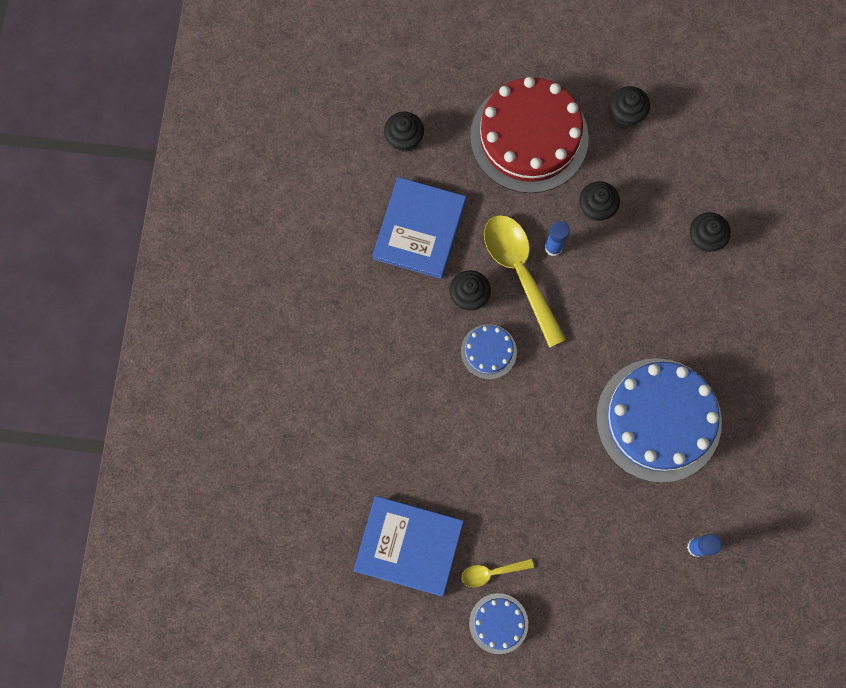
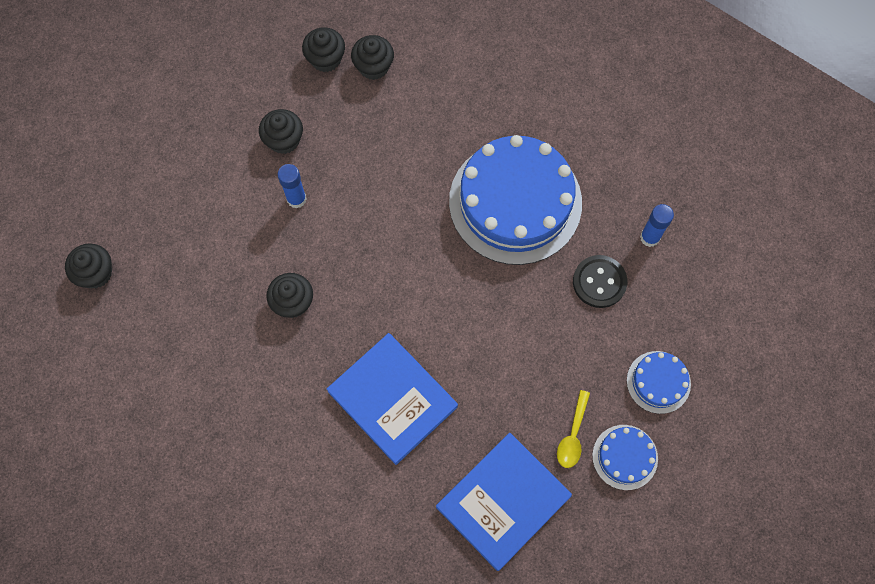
camera: 60 degrees left, 5 degrees down
blue book [372,177,466,279] -> blue book moved to [327,333,458,465]
blue cake [461,324,517,379] -> blue cake moved to [627,351,691,414]
red cake [470,77,589,193] -> none
yellow spoon [484,215,566,348] -> none
black cupcake [610,86,650,127] -> black cupcake moved to [302,27,345,72]
none -> black button [573,255,627,308]

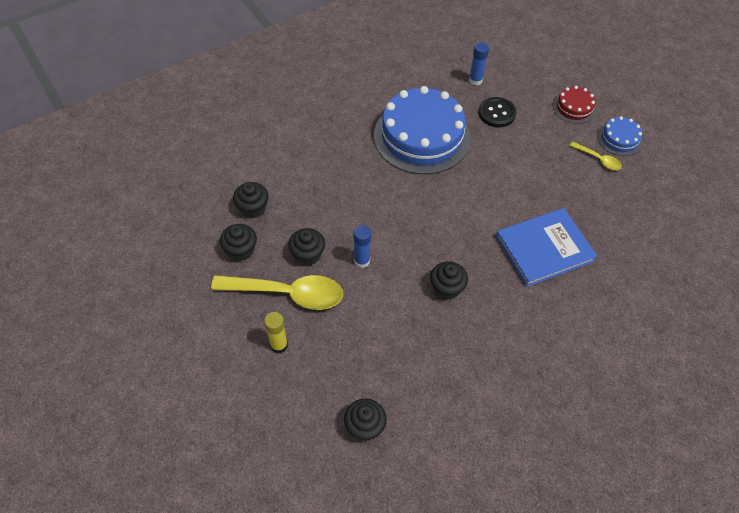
camera: 70 degrees left, 15 degrees down
black cupcake [351,35,394,80] -> black cupcake moved to [220,224,257,261]
blue book [436,433,572,571] -> none
blue cake [627,351,691,414] -> red cake [553,86,596,124]
none -> yellow spoon [211,275,343,310]
none -> yellow glue stick [264,312,288,354]

